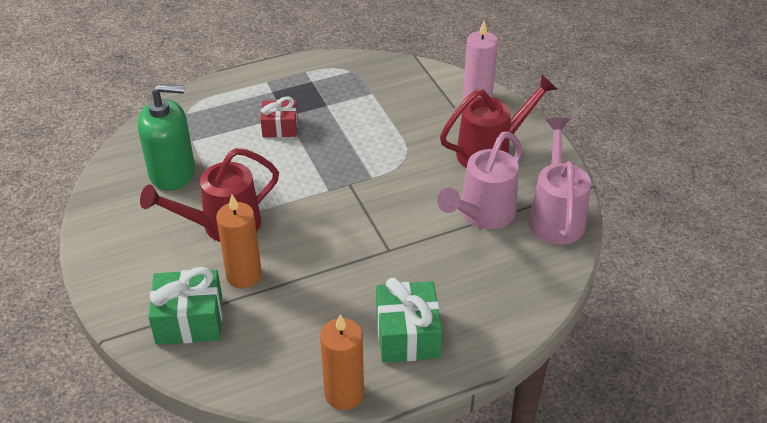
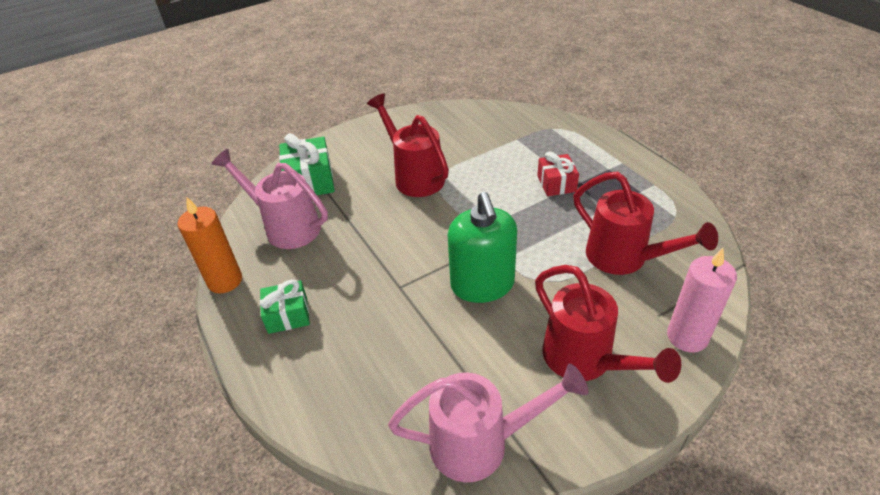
camera: 85 degrees right, 0 degrees up
green soap dispenser [138,84,195,191] -> green soap dispenser moved to [448,192,517,303]
orange candle [216,194,262,289] -> none
green gift [376,278,442,363] -> green gift [260,280,310,334], size x0.65
pink watering can [437,132,522,229] -> pink watering can moved to [212,149,328,249]
none -> red watering can [574,172,718,275]

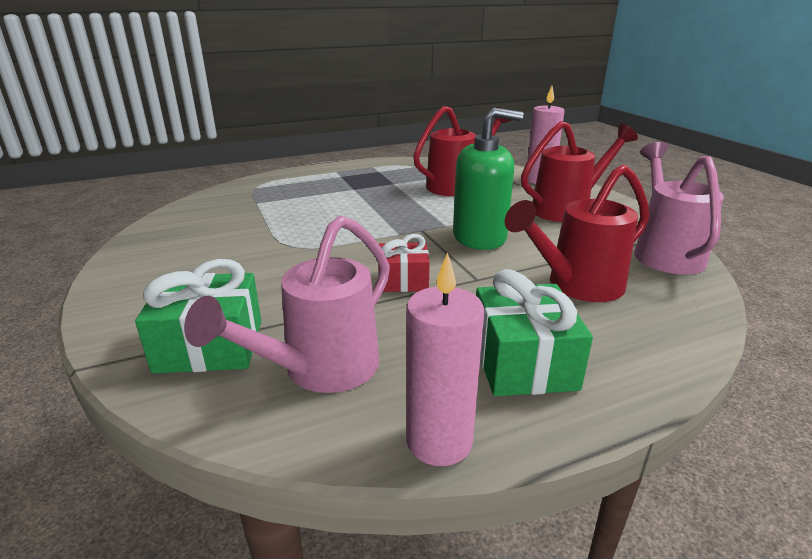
camera: 85 degrees left, 15 degrees down
orange candle [178,196,242,293] -> pink candle [406,253,484,466]
green gift [260,280,310,334] -> green gift [476,269,593,396], size x1.54
red watering can [367,94,449,197] -> red watering can moved to [504,164,649,302]
red gift [537,152,579,196] -> red gift moved to [378,234,430,292]

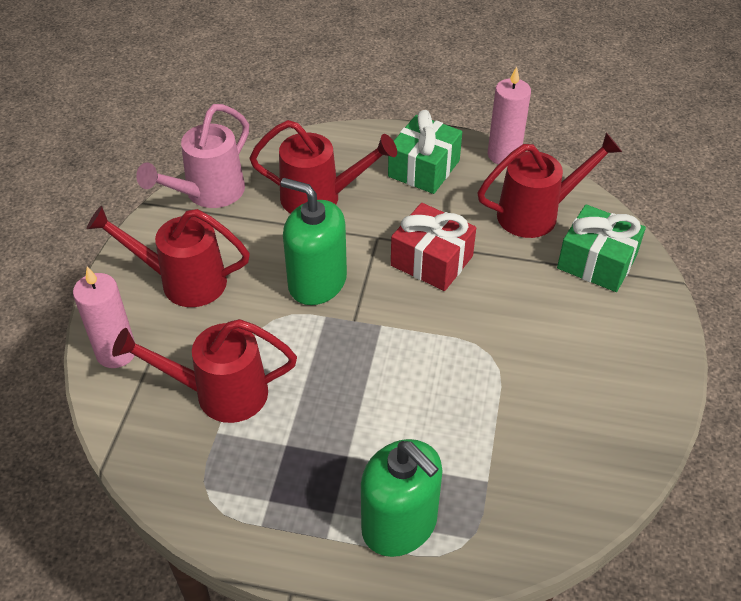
camera: 145 degrees left, 20 degrees up
pink watering can [184,215,390,393] -> red watering can [478,132,622,238]
red gift [378,234,430,292] -> red gift [391,203,476,291], size x1.54
none -> green soap dispenser [361,439,443,557]

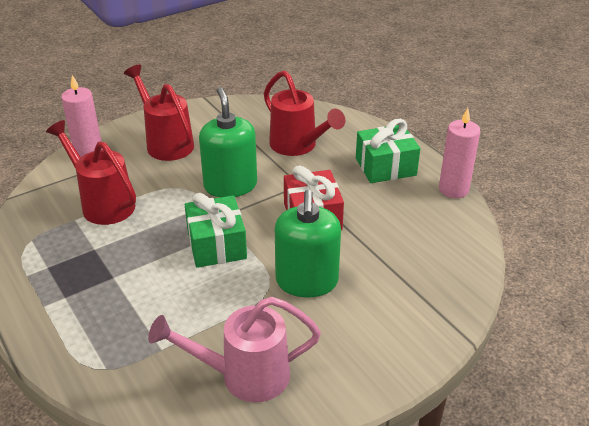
camera: 45 degrees right, 10 degrees down
pink watering can [136,104,249,208] -> pink watering can moved to [148,297,321,402]
green soap dispenser [361,439,443,557] -> green soap dispenser moved to [275,190,341,297]
red watering can [478,132,622,238] -> none
green gift [557,204,646,292] -> green gift moved to [185,193,247,268]

